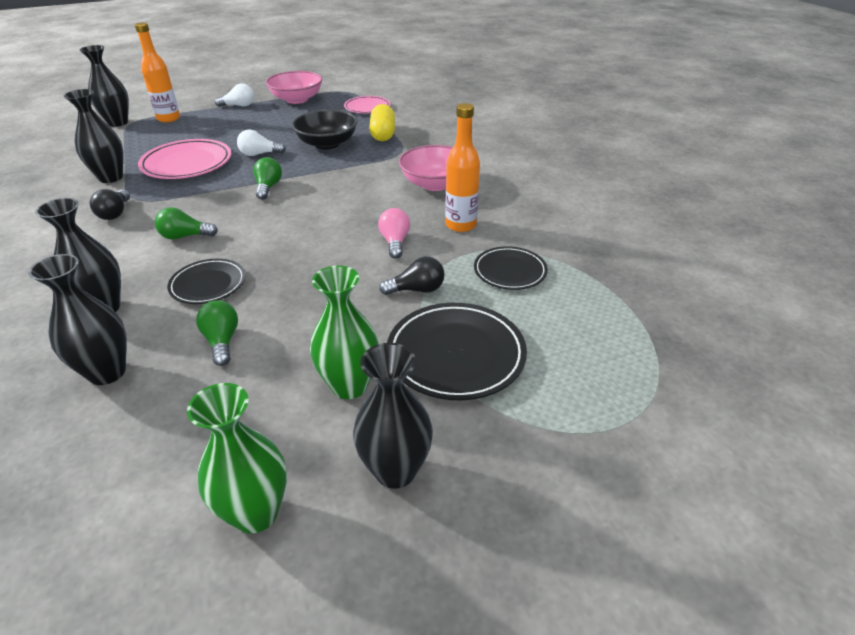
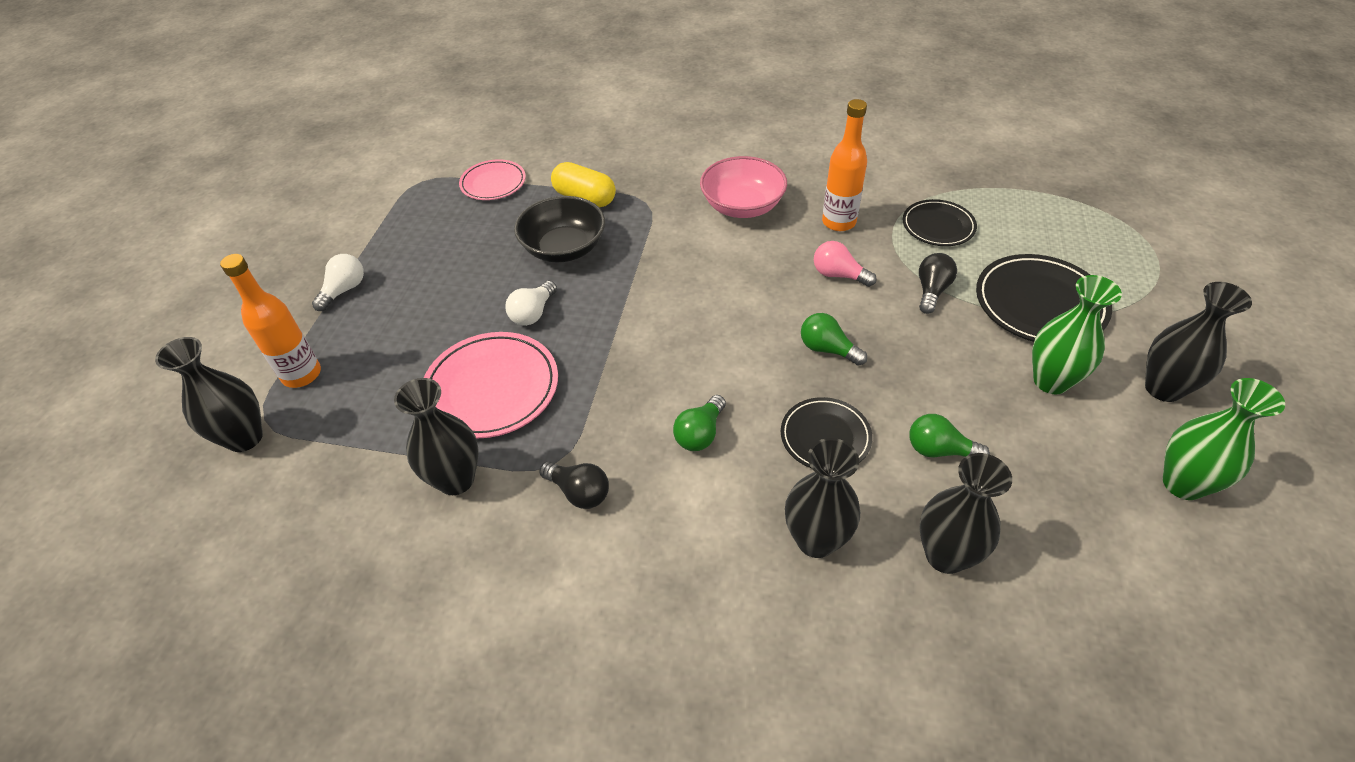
camera: 55 degrees left, 10 degrees up
green light bulb [253,157,282,200] -> green light bulb moved to [801,313,867,366]
pink bowl [266,71,322,104] -> none

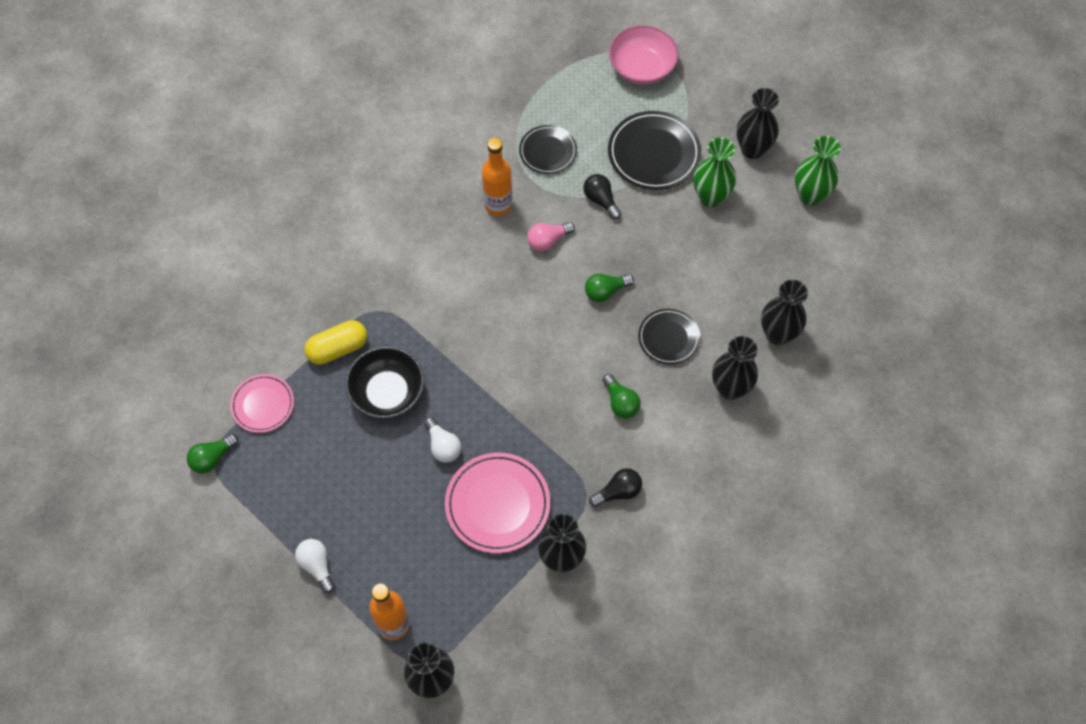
camera: 60 degrees left, 15 degrees up
pink bowl [700,156,787,218] -> pink bowl moved to [609,25,678,85]
green light bulb [909,414,990,458] -> green light bulb moved to [187,434,238,474]

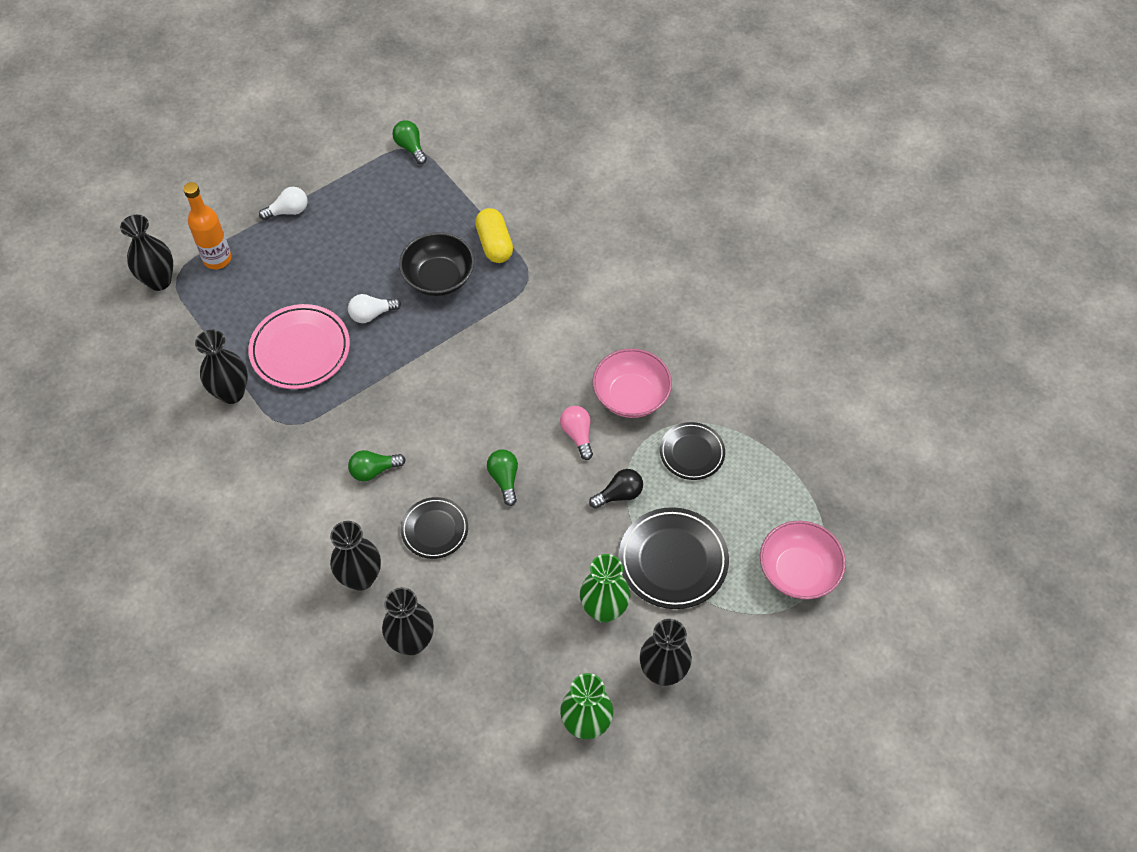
camera: 100 degrees right, 5 degrees down
pink plate [230,374,294,433] -> none
orange bottle [482,138,512,216] -> pink bowl [592,348,672,418]
black light bulb [589,468,642,507] -> none

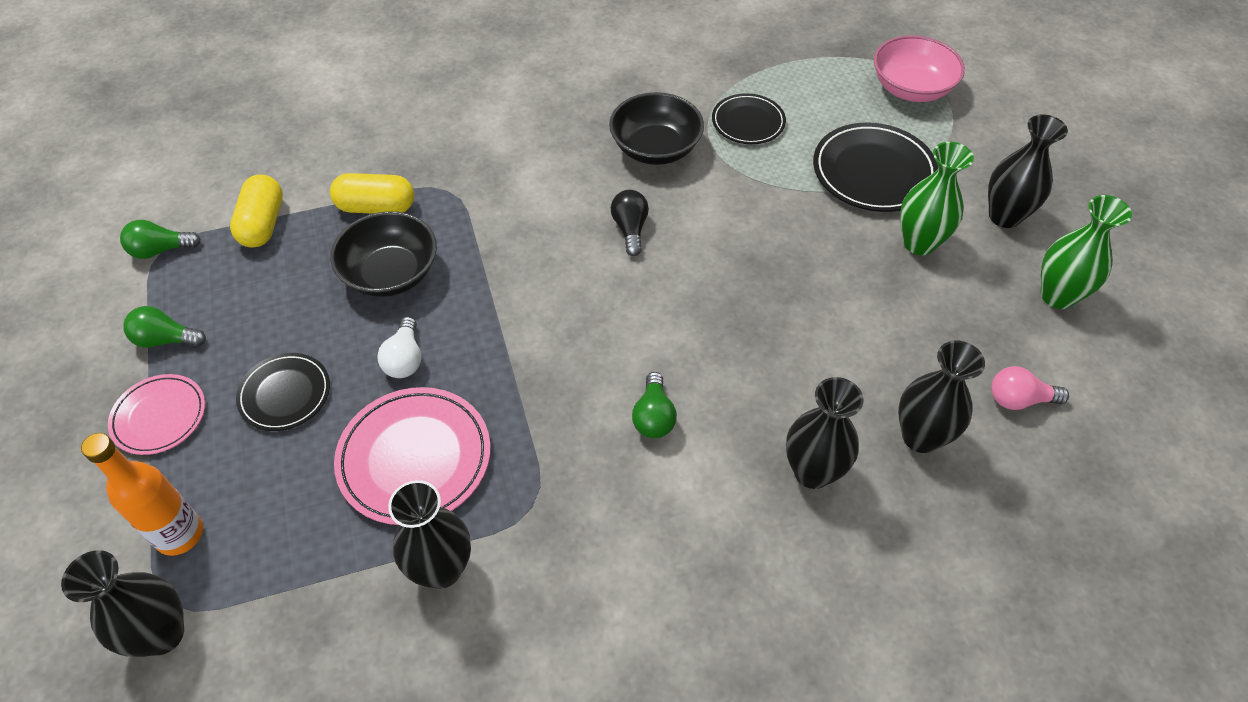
camera: 70 degrees left, 5 degrees down
white light bulb [259,187,308,220] -> pink plate [108,374,205,455]
black plate [401,497,468,559] -> black plate moved to [236,353,330,431]
green light bulb [487,449,518,506] -> green light bulb moved to [123,306,206,348]
pink light bulb [560,406,593,460] -> pink light bulb moved to [991,366,1069,410]
black light bulb [589,469,643,509] -> black light bulb moved to [611,190,649,256]
pink bowl [592,348,672,418] -> black bowl [609,92,704,165]
none -> yellow capsule [230,174,283,248]

